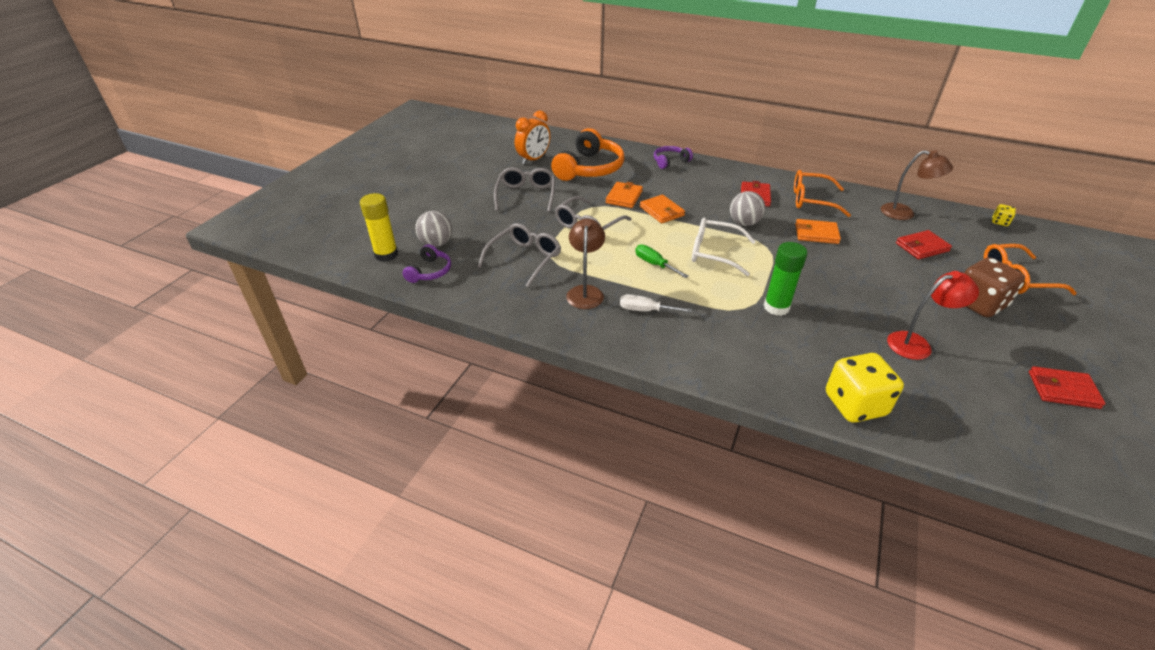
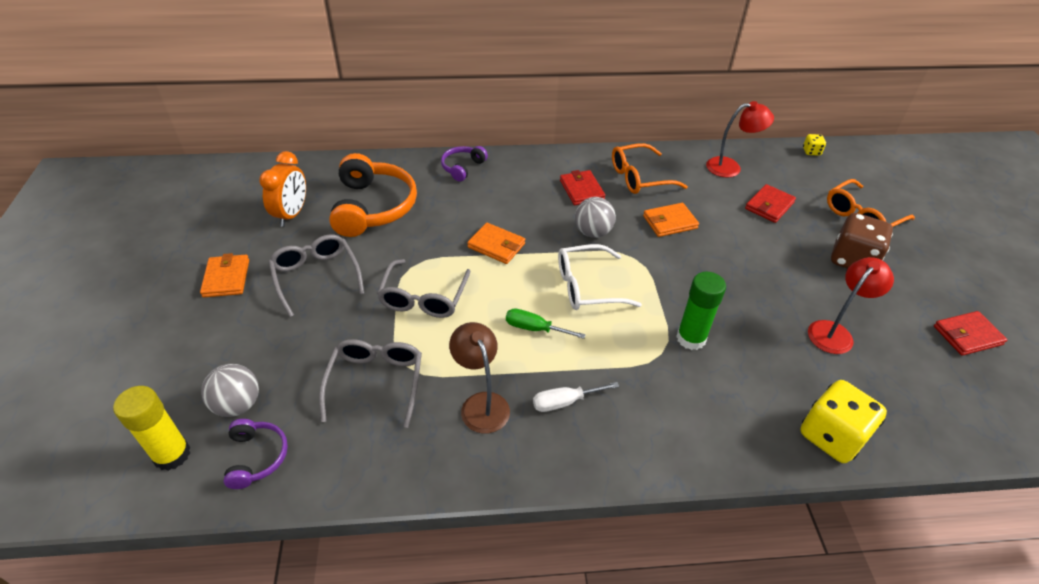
camera: 30 degrees left, 5 degrees up
orange wallet [606,182,643,208] -> orange wallet moved to [200,253,249,297]
brown lamp [881,150,953,220] -> red lamp [706,101,774,177]

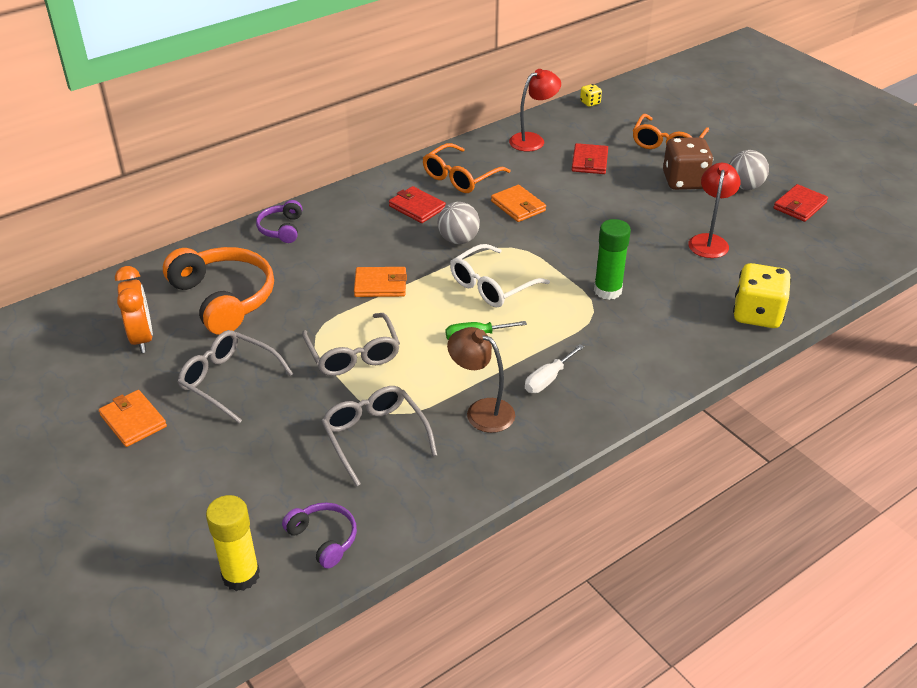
camera: 30 degrees left, 5 degrees down
grey ball [201,364,259,417] -> grey ball moved to [729,150,769,190]
orange wallet [643,203,699,237] -> orange wallet turned 75 degrees counterclockwise [491,185,546,222]

